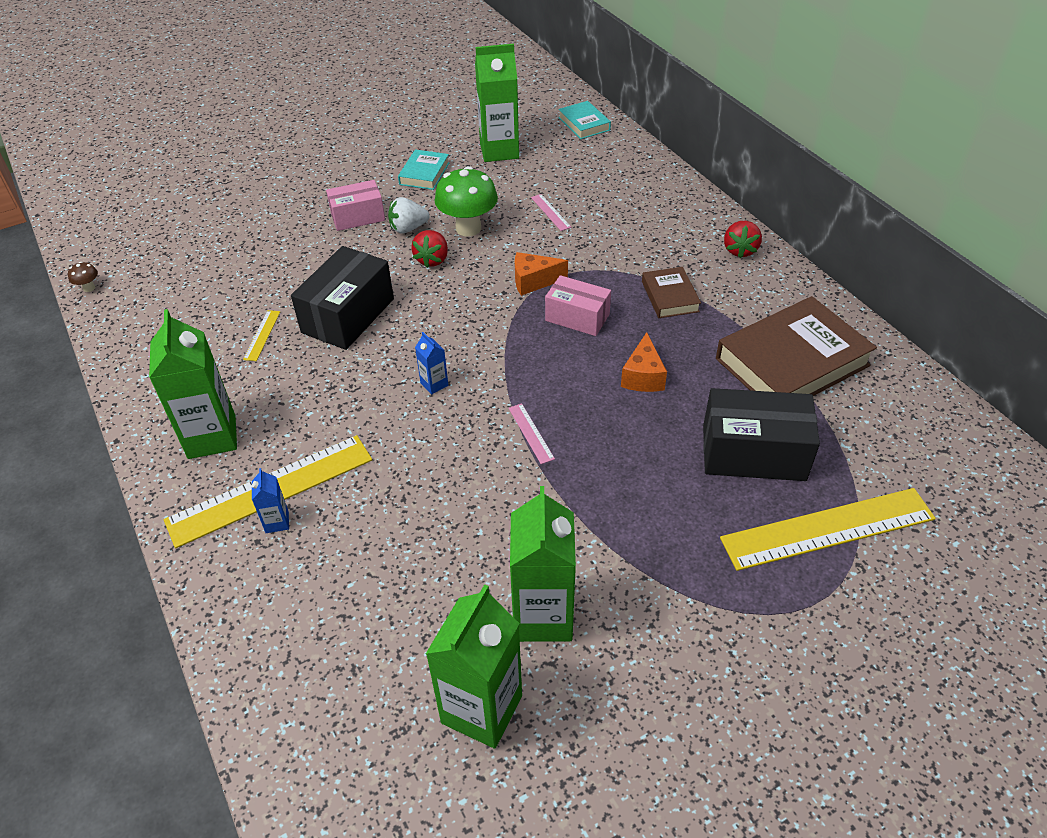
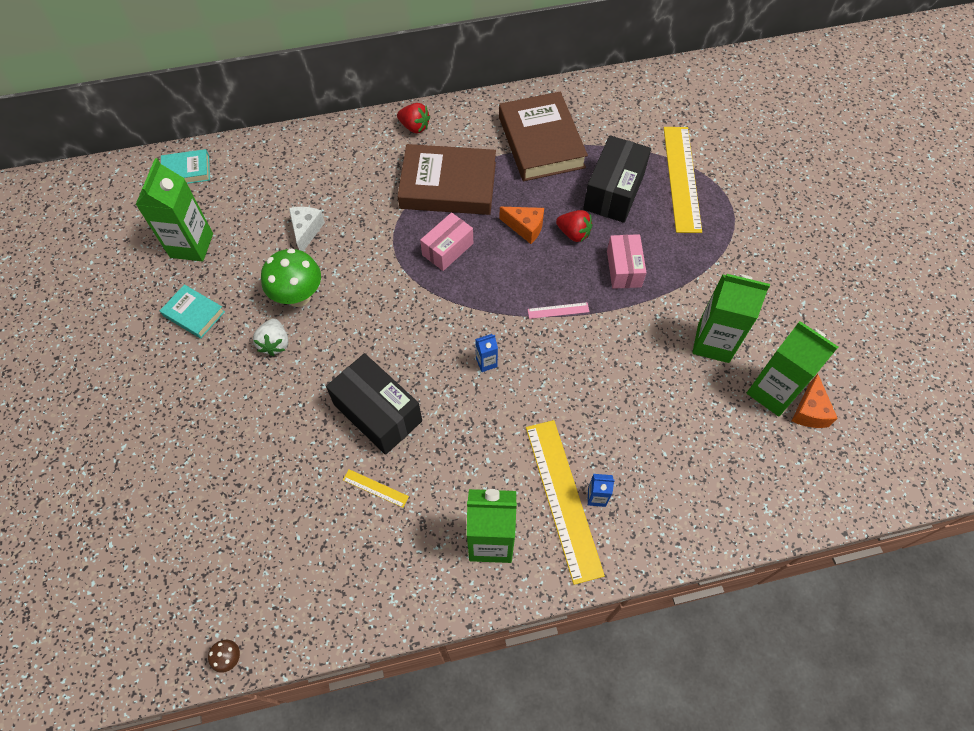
camera: 75 degrees left, 15 degrees up
pink box [326,180,385,231] -> pink box moved to [607,234,647,289]
red strawberry [411,230,448,268] -> red strawberry moved to [556,210,593,242]
orange cheese [515,252,568,296] -> orange cheese moved to [792,374,838,428]
pink ruler [531,194,571,231] -> white cheese [289,207,325,251]
brown book [642,267,701,318] -> brown book [397,144,496,215], size x1.99

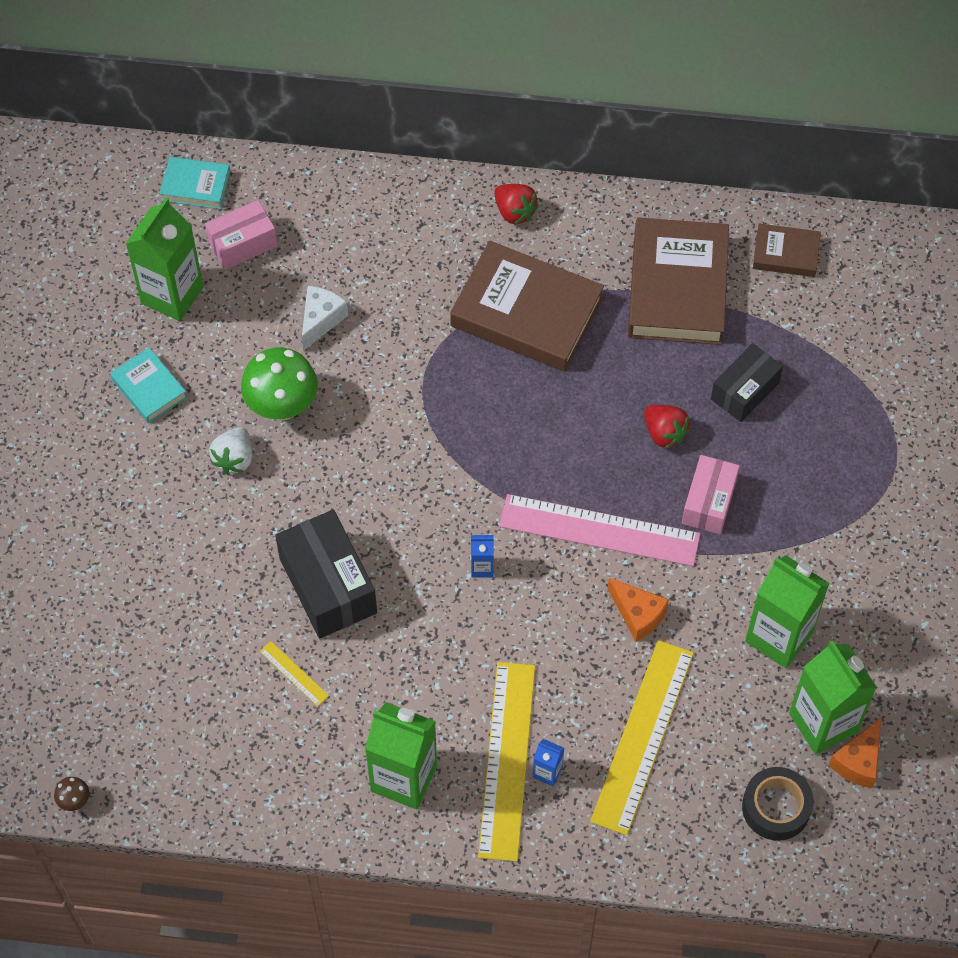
camera: 20 degrees right, 0 degrees up
pink box [420,212,473,271] -> pink box moved to [205,200,277,270]
orange cheese [499,207,544,244] -> orange cheese moved to [608,578,669,642]
pink ruler [528,302,590,319] -> pink ruler [499,494,701,566], size x2.42
black box [583,135,651,223] -> black box [711,343,783,422], size x0.65
yellow ruler [664,127,702,233] -> yellow ruler moved to [590,640,694,835]
none -> black tape [742,767,814,841]
none -> brown book [753,223,821,277]

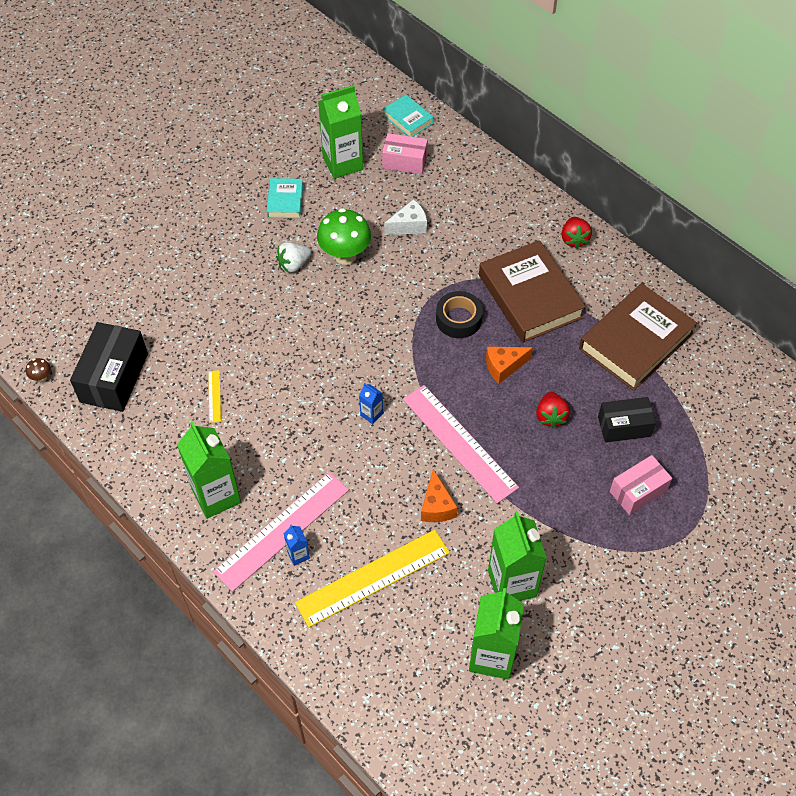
camera: 40 degrees right, 5 degrees down
black box [275,510,377,639] -> black box moved to [70,322,148,412]
yellow ruler [478,662,535,862] -> pink ruler [213,472,349,592]
pink box [682,455,740,534] -> pink box moved to [610,455,672,515]
black tape [742,767,814,841] -> black tape moved to [436,291,483,338]
brown book [753,223,821,277] -> none
orange cheese [829,717,881,788] -> orange cheese moved to [486,346,533,384]

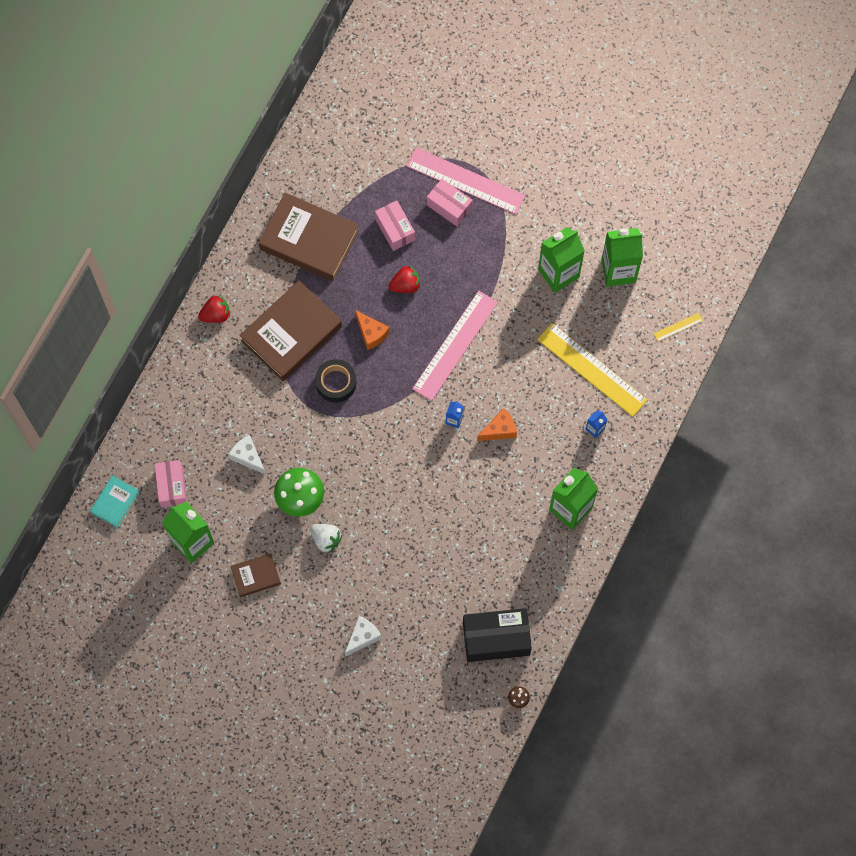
camera: 110 degrees left, 15 degrees up
yellow ruler [208,370,221,423] -> yellow ruler moved to [654,313,703,341]
pink ruler [213,472,349,592] -> pink ruler moved to [406,147,525,214]
turquoise book [267,178,303,218] -> brown book [230,553,281,597]
orange cheese [421,469,458,522] -> orange cheese moved to [477,408,517,441]
black box [598,397,656,443] -> pink box [375,200,415,251]
none -> white cheese [345,616,382,657]

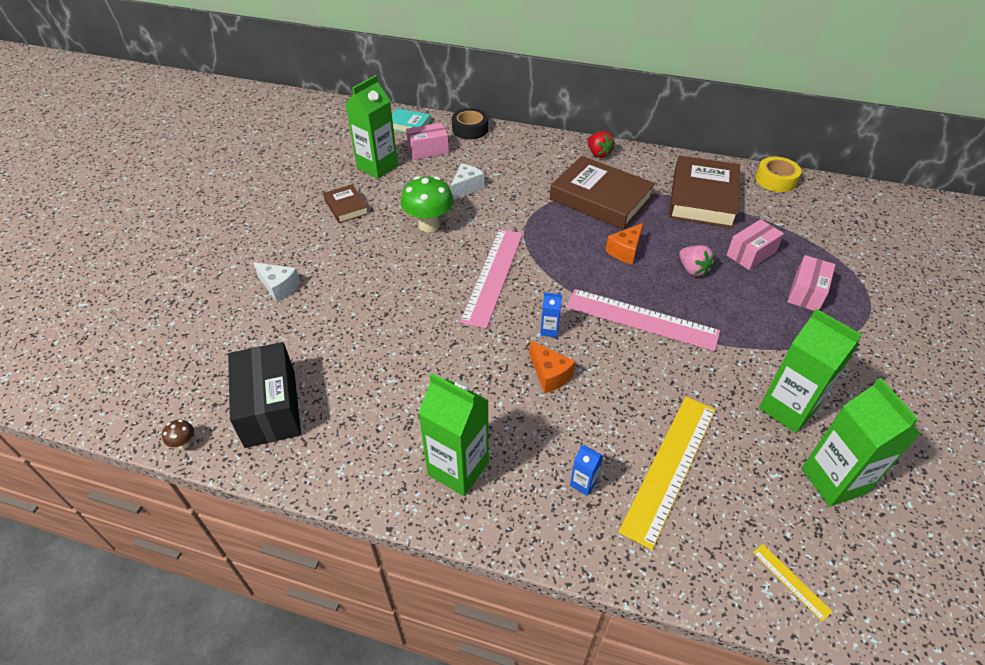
camera: 80 degrees right, 25 degrees down
white strawberry [310,524,342,553] -> none
black tape [315,359,356,403] -> black tape moved to [452,108,488,139]
red strawberry [389,266,420,293] -> pink strawberry [679,245,715,276]
pink ruler [406,147,525,214] -> pink ruler moved to [460,229,523,329]
none -> yellow tape [755,157,801,192]

